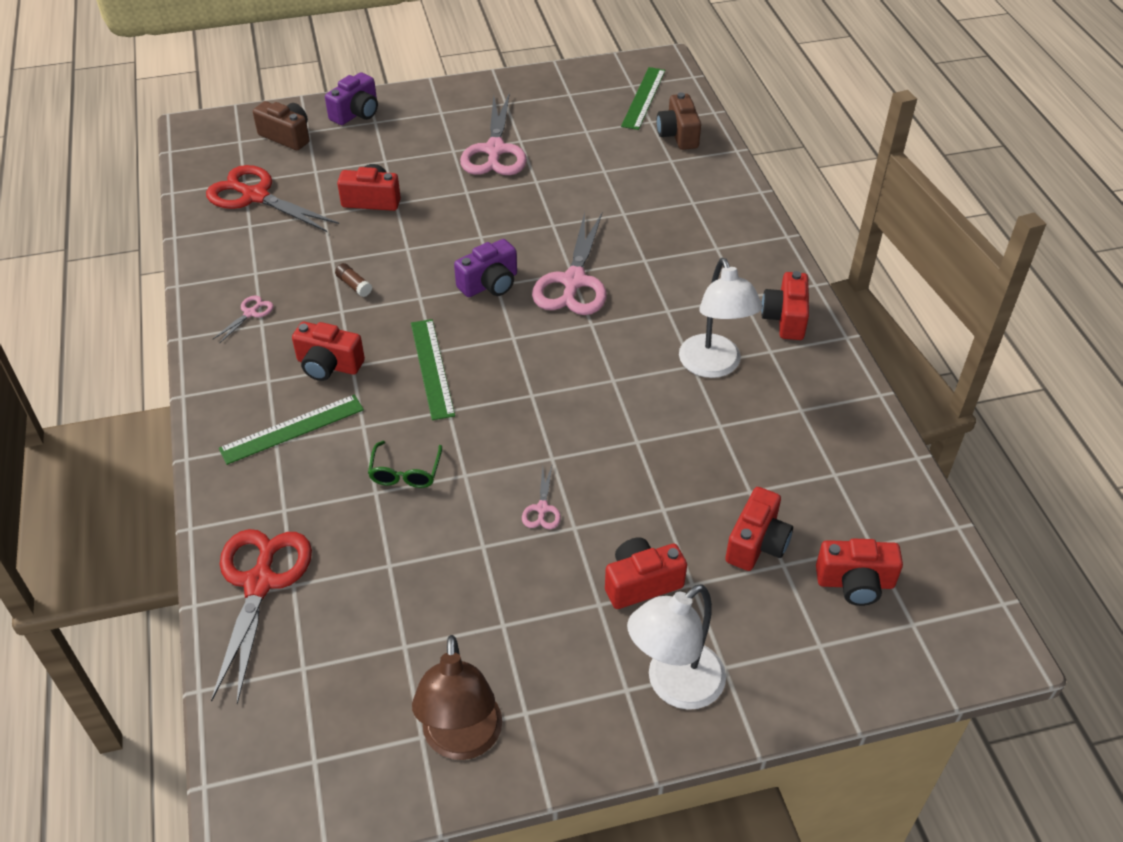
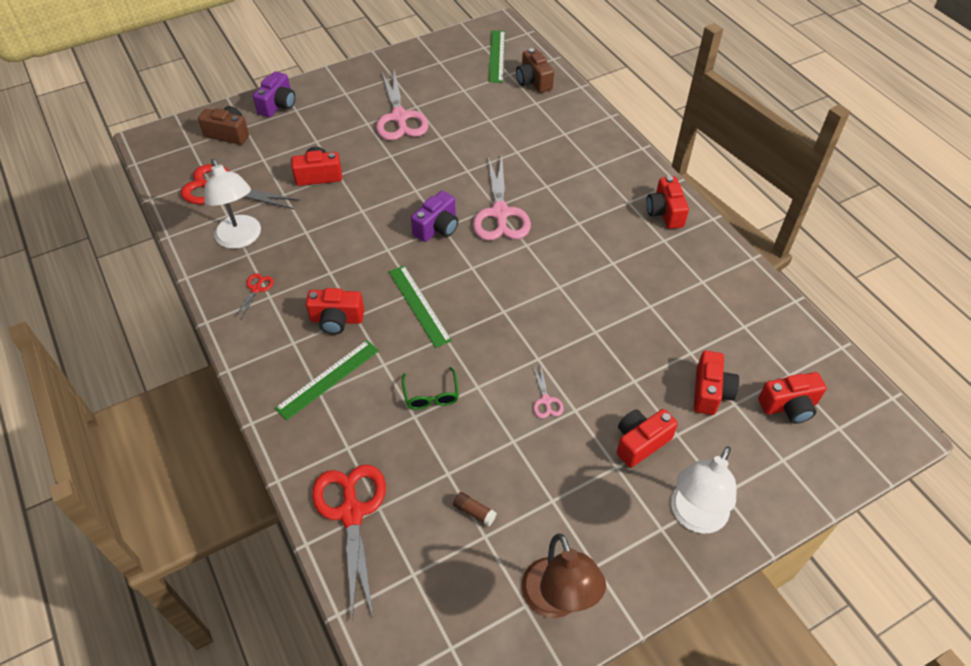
camera: 15 degrees left, 5 degrees up
pink scissors [213,295,273,344] -> red scissors [234,273,274,319]
brown glue stick [335,263,372,297] -> brown glue stick moved to [453,492,497,526]
white lamp [679,258,762,378] -> white lamp moved to [204,159,261,249]

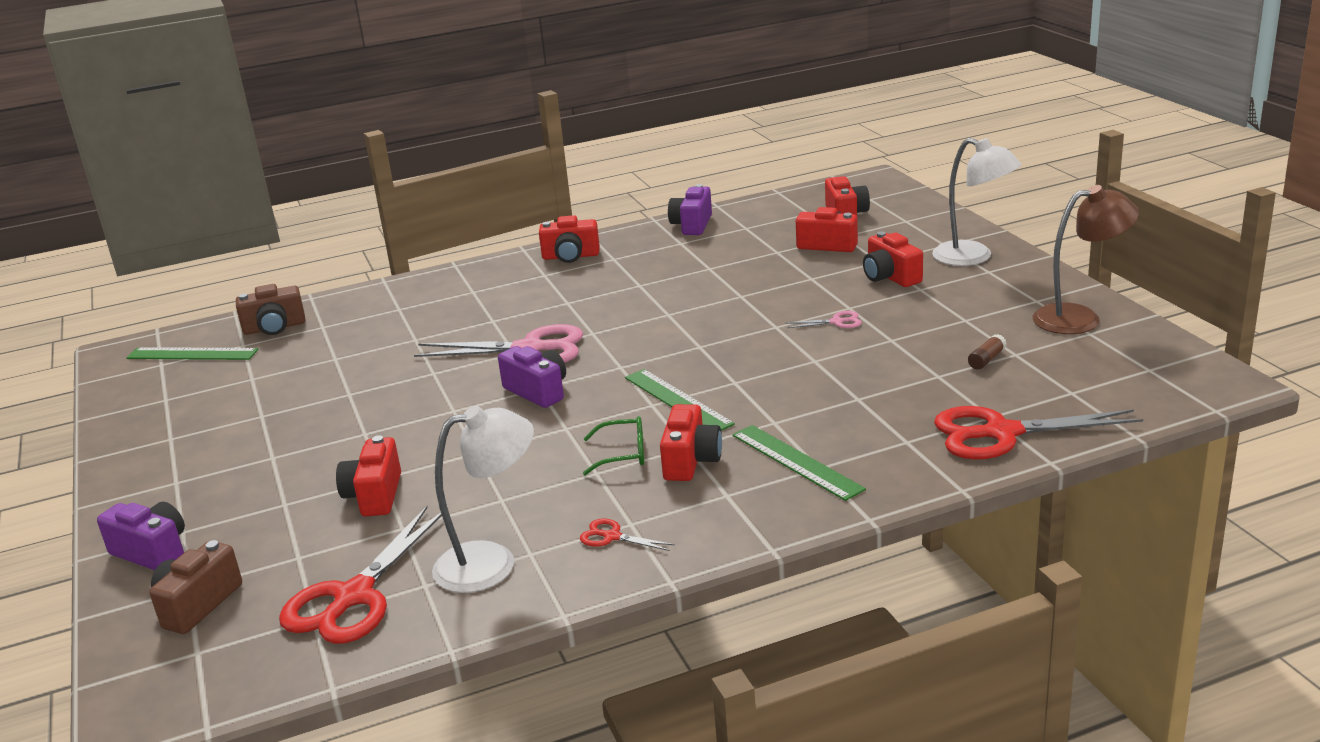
camera: 80 degrees left, 25 degrees down
pink scissors [376,70,429,140] -> none
green ruler [389,265,452,348] -> green ruler turned 75 degrees clockwise [625,369,735,431]
green glasses [402,367,459,410] -> green glasses moved to [583,416,644,475]
none -> purple camera [668,184,712,235]

